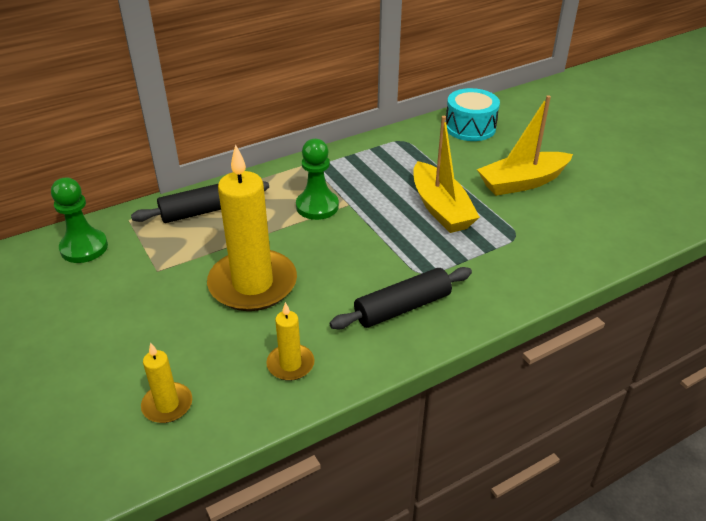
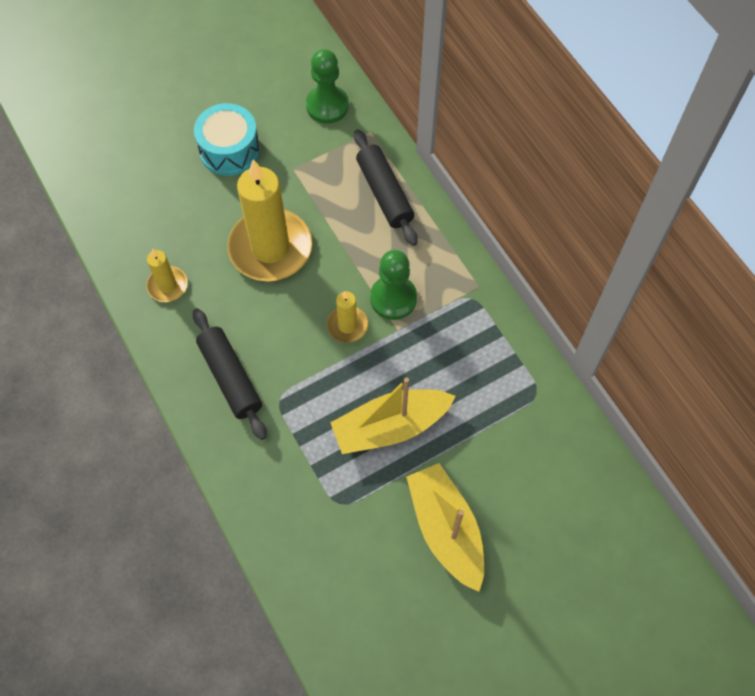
camera: 90 degrees right, 25 degrees up
yellow candle [141,342,192,423] -> yellow candle moved to [327,291,368,343]
turquoise drum [446,88,500,141] -> turquoise drum moved to [194,103,260,176]

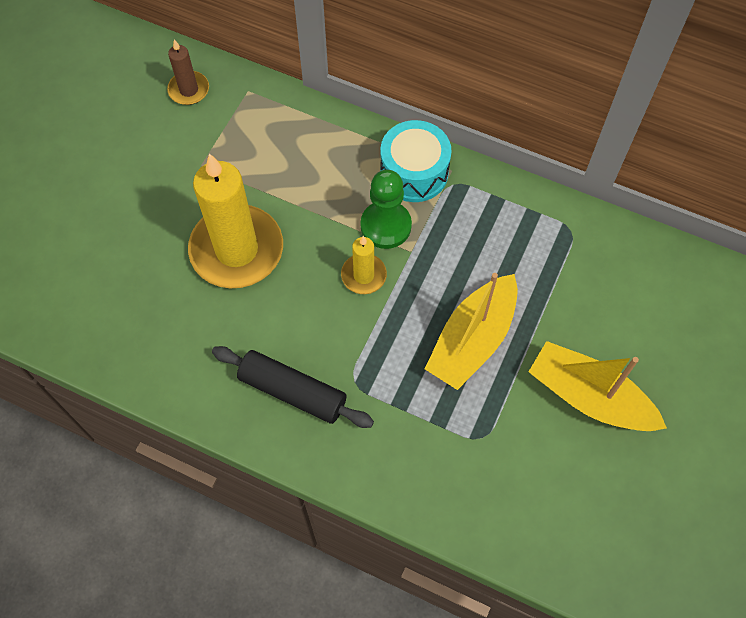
camera: 35 degrees left, 0 degrees up
yellow candle [146,249,188,302] -> none
turquoise drum [194,103,260,176] -> turquoise drum moved to [380,120,451,202]
green pawn [306,49,349,124] -> brown candle [167,39,209,105]
black rolling pin [354,129,418,246] -> none

